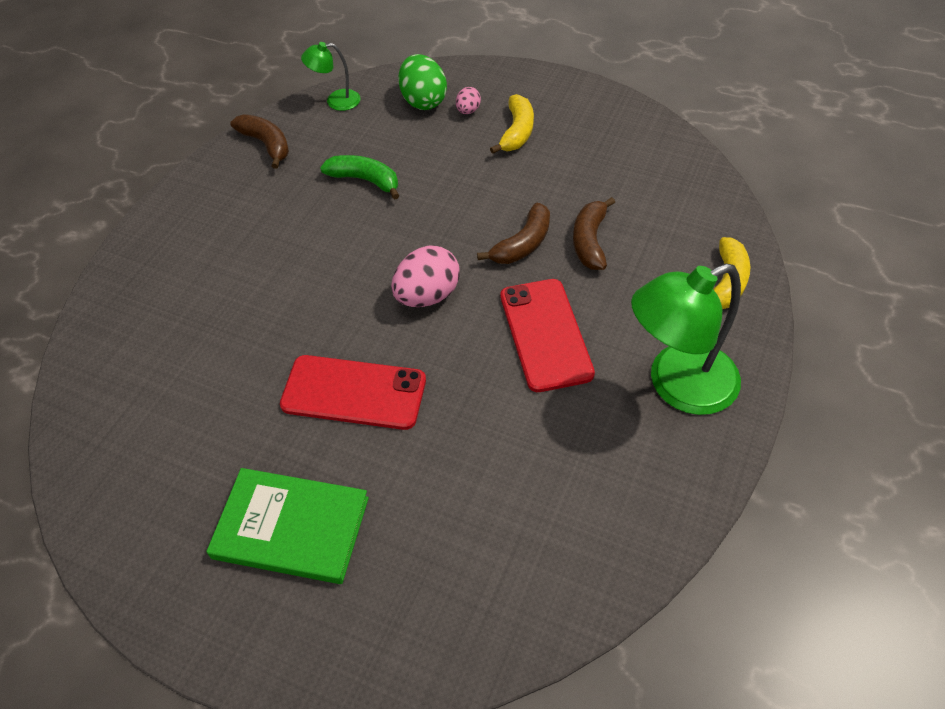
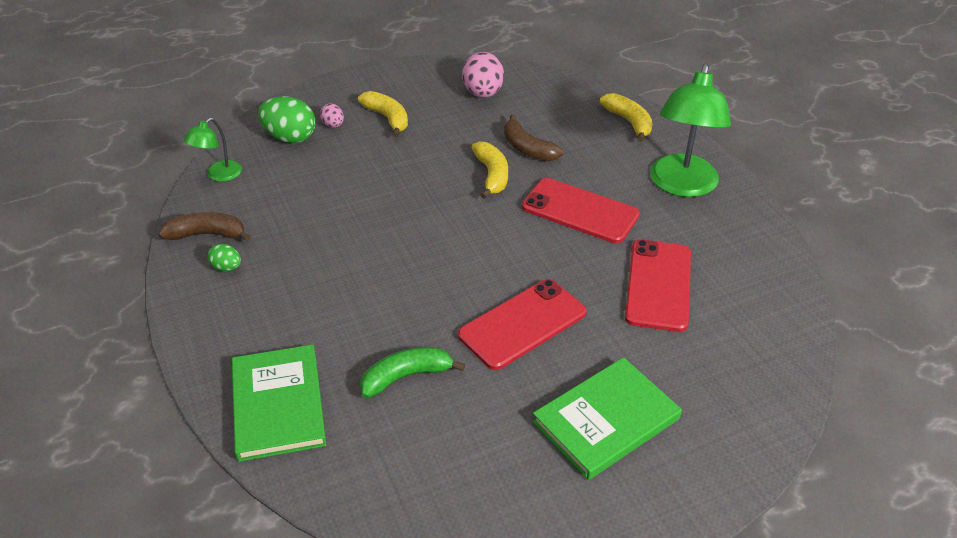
camera: 50 degrees left, 10 degrees down
green banana [320,155,399,200] -> green banana moved to [360,347,465,398]
pink egg [391,245,460,307] -> pink egg moved to [462,52,504,98]
brown banana [477,203,550,264] -> yellow banana [471,141,508,199]
none -> green egg [208,244,241,271]
none -> green book [232,345,326,462]
none -> red phone [625,240,691,332]

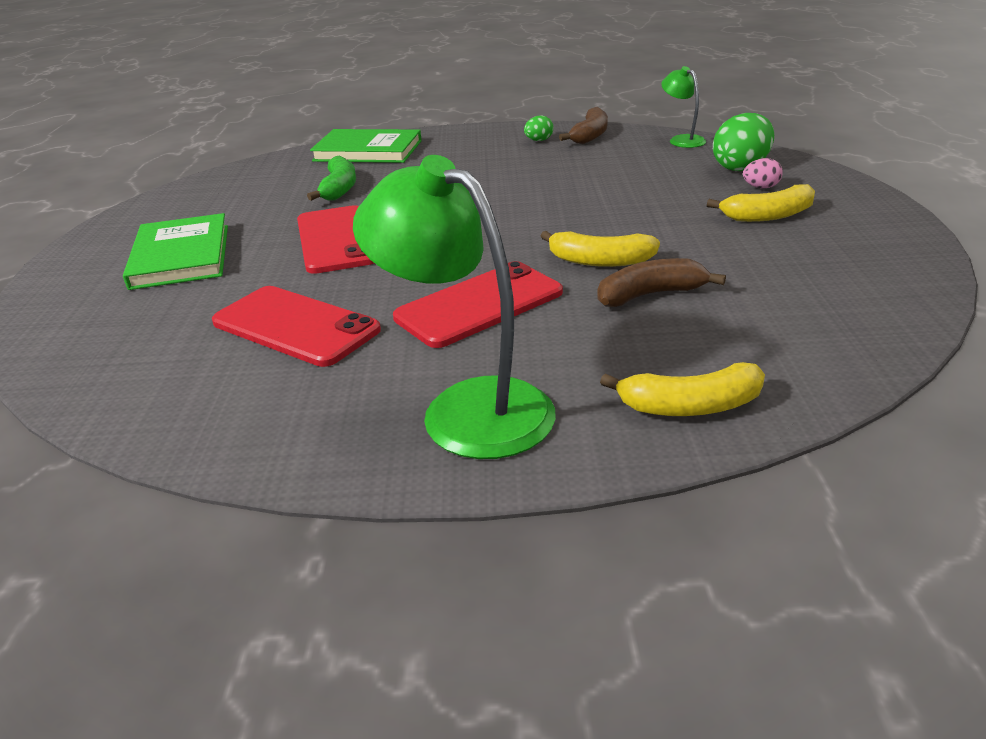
camera: 115 degrees right, 10 degrees down
pink egg [462,52,504,98] -> none

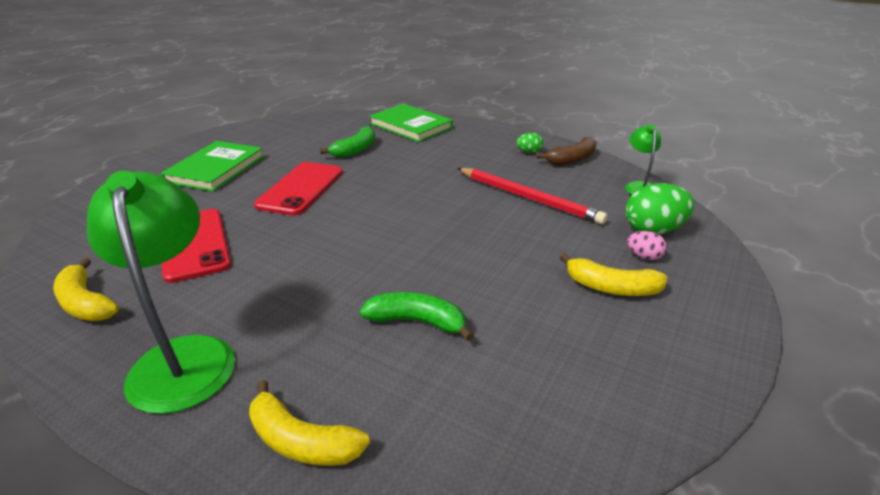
camera: 30 degrees right, 0 degrees up
red phone [393,261,563,348] -> none
yellow banana [541,231,660,267] -> yellow banana moved to [53,258,119,321]
brown banana [597,258,726,307] -> green banana [360,292,474,341]
none -> red pencil [457,168,608,224]

